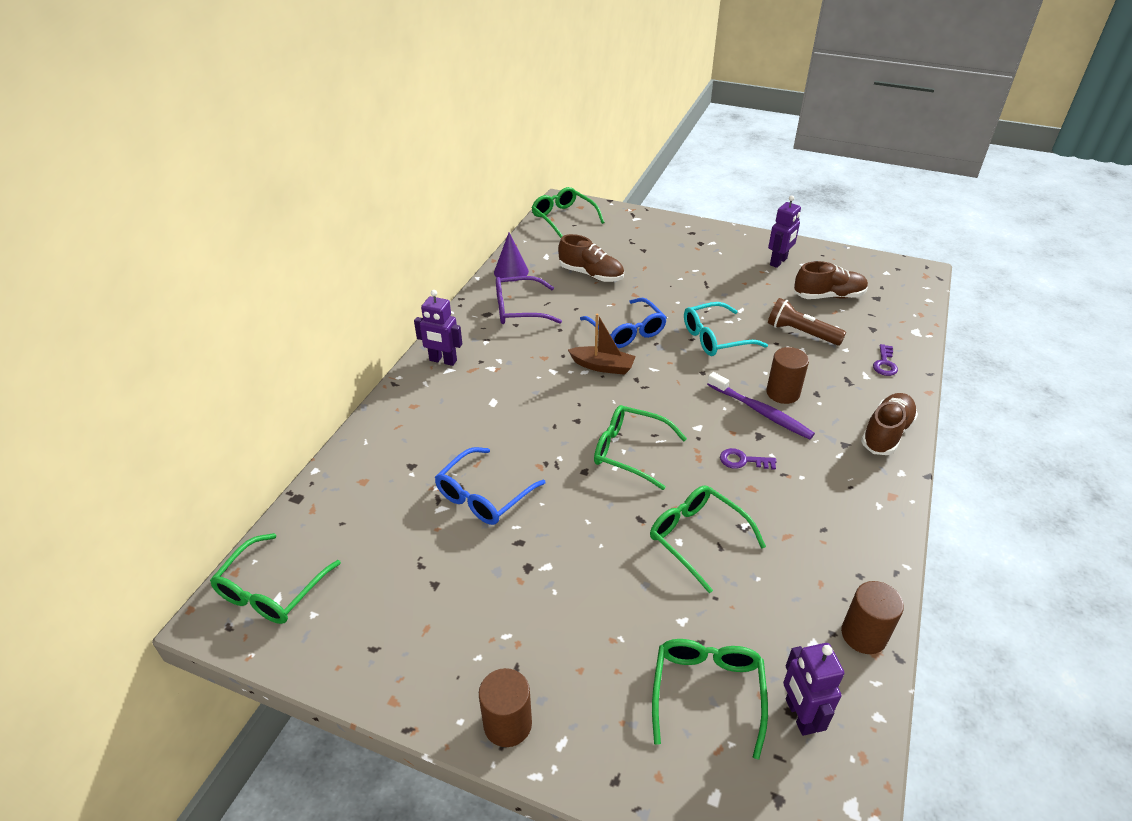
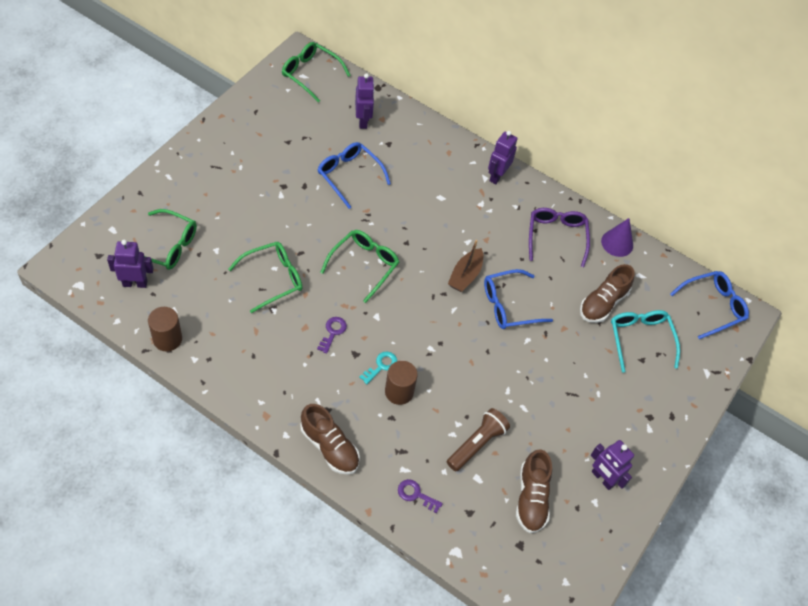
camera: 95 degrees right, 15 degrees up
brown cylinder [479,668,532,747] -> none
green glasses [531,187,605,238] -> blue glasses [670,271,749,339]
turquoise glasses [684,302,768,356] -> turquoise glasses moved to [611,310,680,373]
purple toothbrush [707,372,815,440] -> turquoise key [359,352,397,384]
none -> purple robot [355,73,375,129]

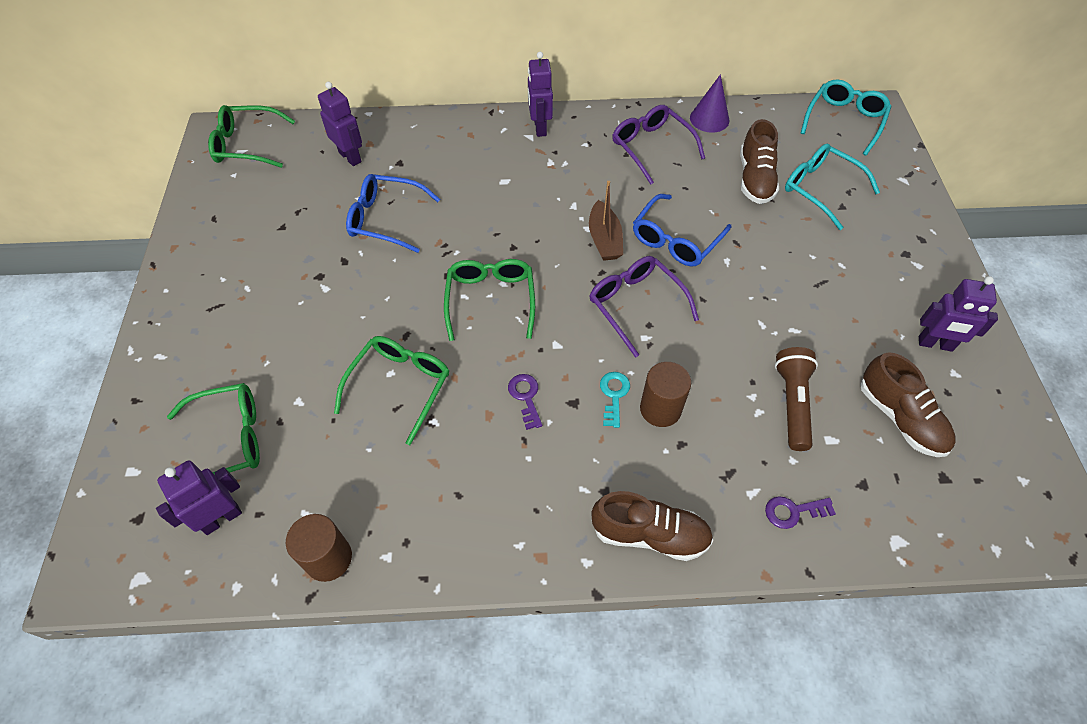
camera: 30 degrees left, 0 degrees up
blue glasses [670,271,749,339] -> turquoise glasses [801,79,892,156]
none -> purple glasses [590,256,699,358]

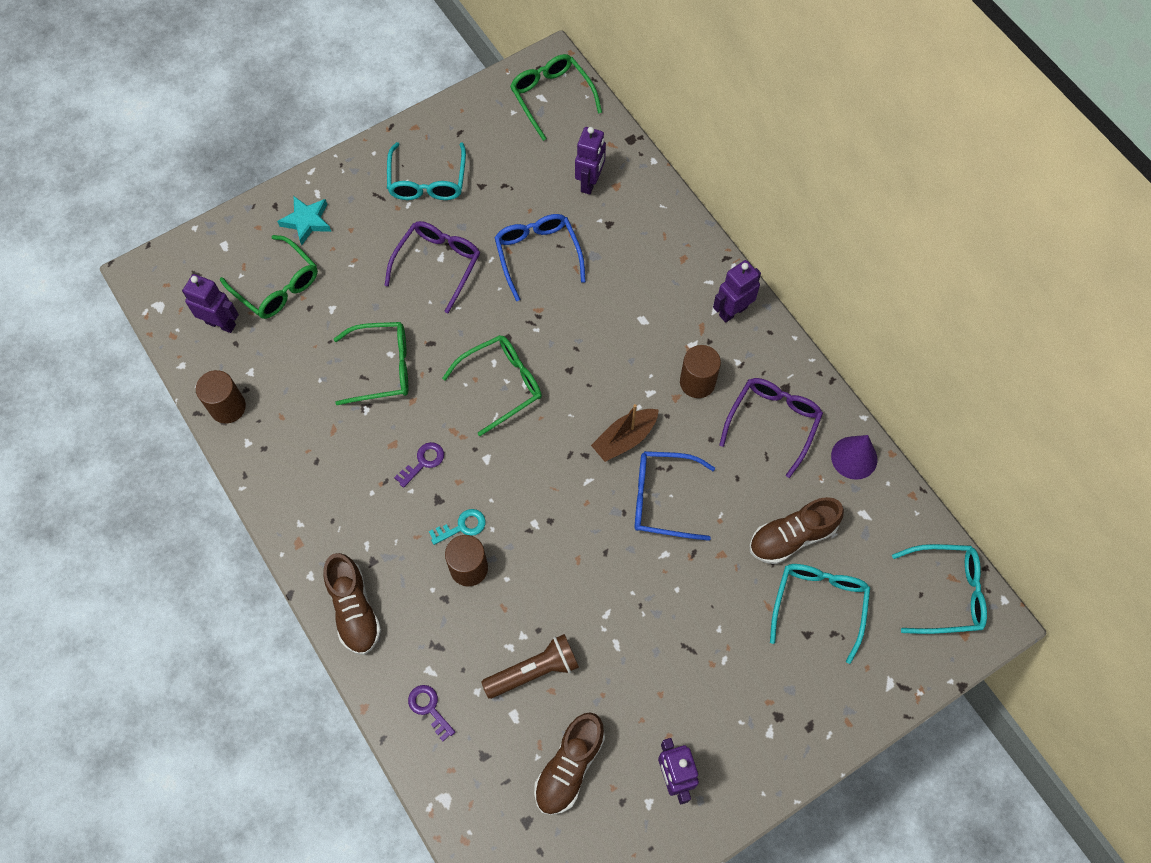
camera: 60 degrees right, 10 degrees up
purple glasses [590,256,699,358] -> purple glasses moved to [384,221,480,313]
none -> turquoise star [277,196,331,245]
none -> turquoise glasses [387,142,466,200]
none -> brown cylinder [680,345,721,398]

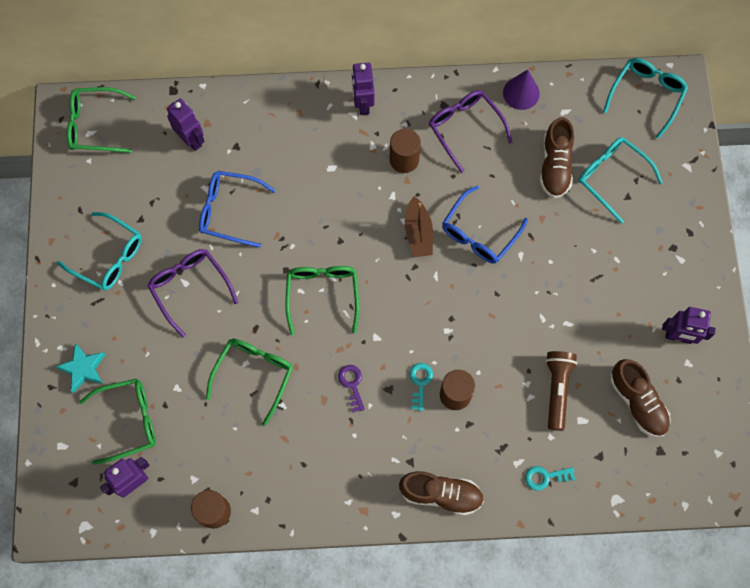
camera: 60 degrees left, 5 degrees up
purple key [408,685,455,741] -> turquoise key [525,466,575,491]

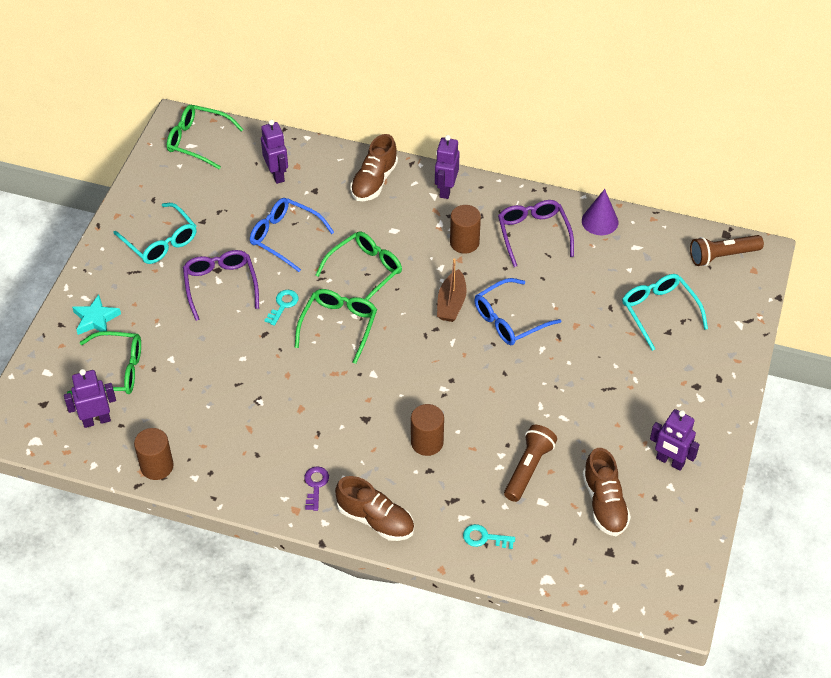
camera: 20 degrees right, 20 degrees down
green glasses [206,339,293,426] -> green glasses moved to [316,231,402,300]
purple key [338,365,365,412] -> purple key moved to [305,466,329,511]
turquoise key [410,363,433,411] -> turquoise key moved to [264,290,299,326]
brown shoe [540,117,574,198] -> brown shoe moved to [351,134,398,201]
turquoise glasses [603,58,688,139] -> brown flashlight [690,235,764,266]

